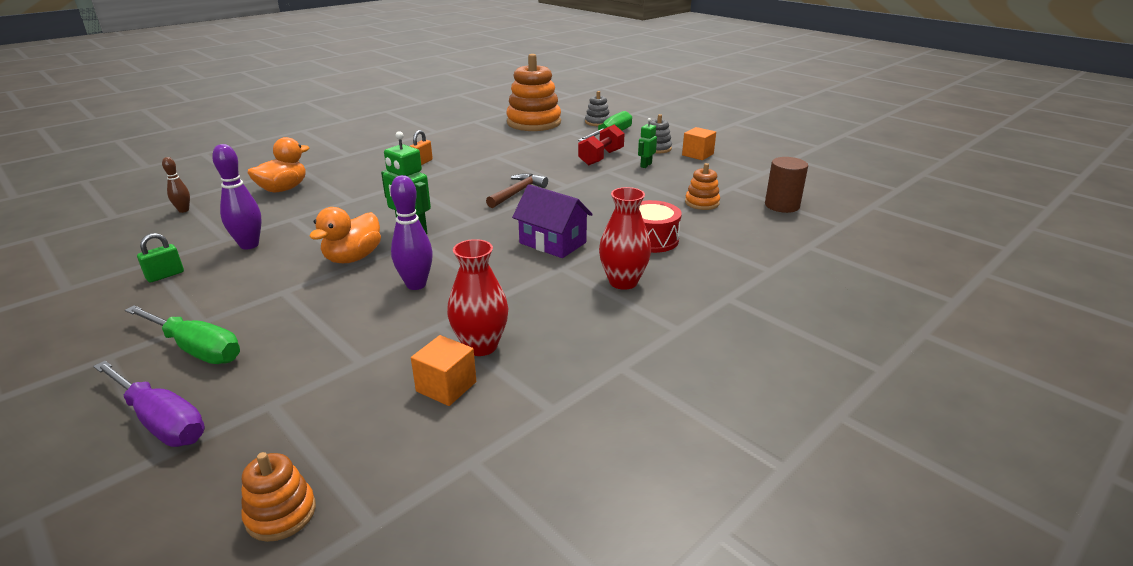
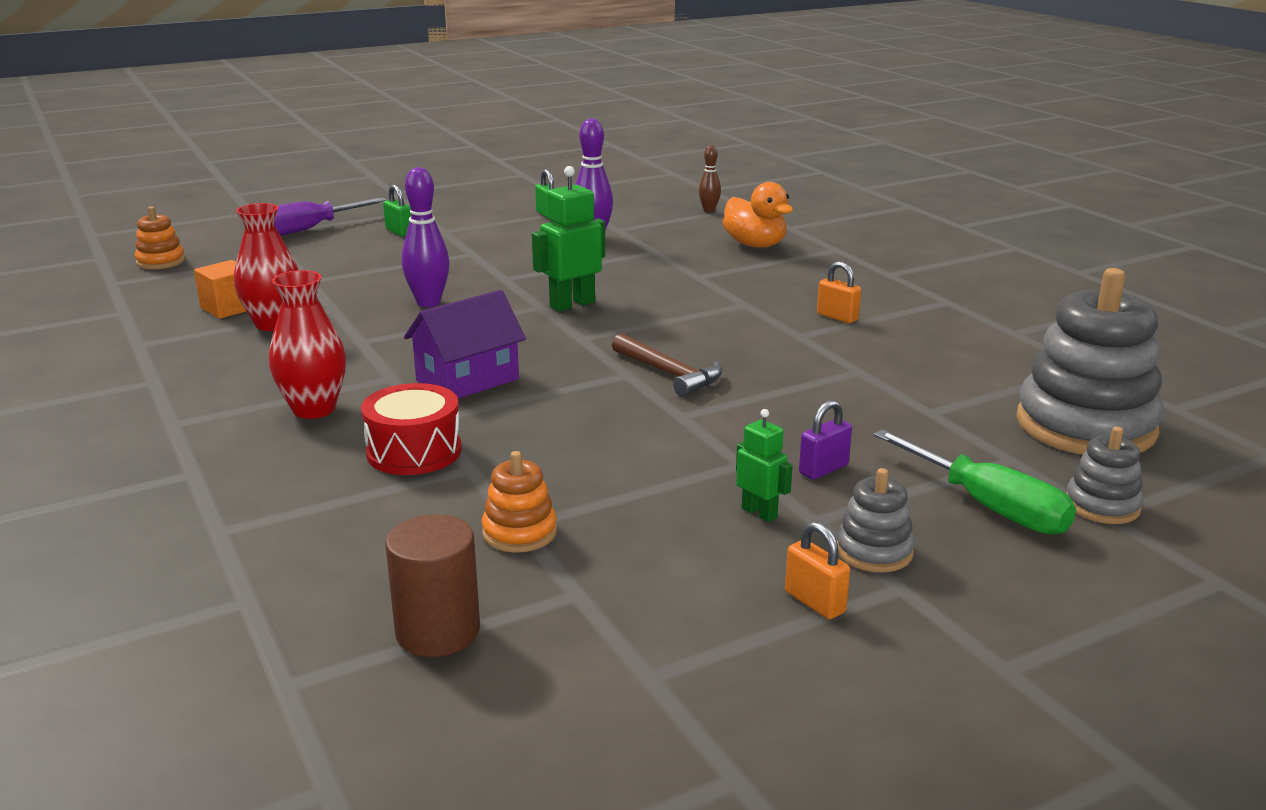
camera: 105 degrees right, 5 degrees down
green screwdriver [125,305,240,364] -> green padlock [383,185,411,237]
orange duck [309,207,381,263] -> none
orange stacking toy [506,54,561,131] -> grey stacking toy [1016,268,1164,455]
red dumbbell [578,124,625,166] -> purple padlock [799,400,852,480]
orange cube [682,127,716,160] -> orange padlock [785,522,850,620]

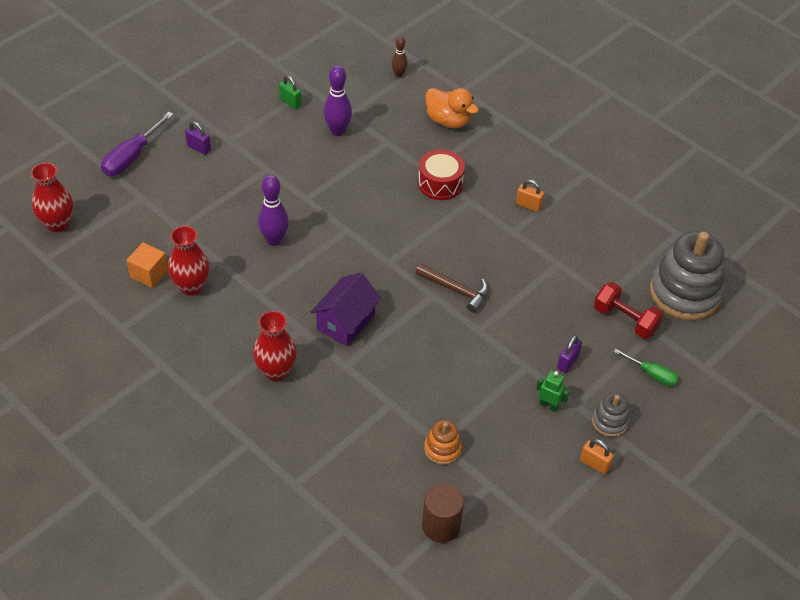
camera: 20 degrees left, 25 degrees up
orange stacking toy [135,206,185,270] -> red vase [31,163,73,232]
red drum [361,383,462,475] -> red drum moved to [418,149,465,200]
green padlock [383,185,411,237] -> purple padlock [185,121,211,155]
green robot [532,166,605,311] -> none
green screwdriver [873,429,1076,535] -> green screwdriver [614,349,679,386], size x0.61
grey stacking toy [1066,426,1143,524] -> none
none -> red dumbbell [594,282,663,339]

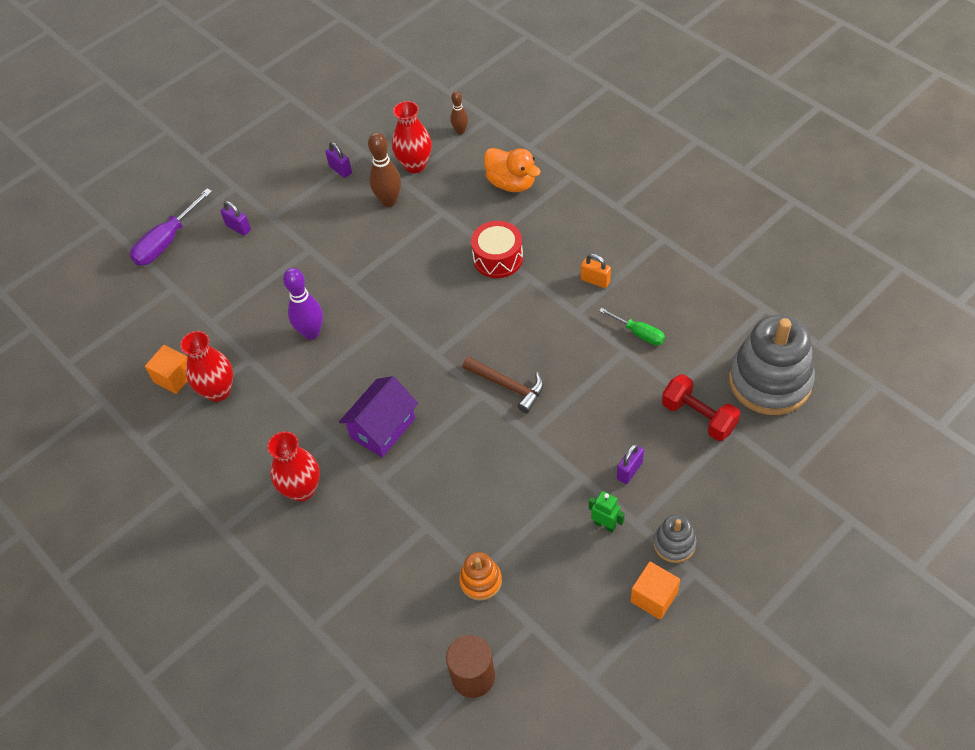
camera: 10 degrees right, 5 degrees up
red vase [31,163,73,232] -> red vase moved to [392,101,432,173]
green padlock [279,75,302,109] -> purple padlock [325,142,352,178]
purple bowling pin [323,65,352,136] -> brown bowling pin [368,132,401,207]
orange padlock [580,439,614,474] -> orange cube [631,562,680,620]
green screwdriver [614,349,679,386] -> green screwdriver moved to [599,308,665,345]

